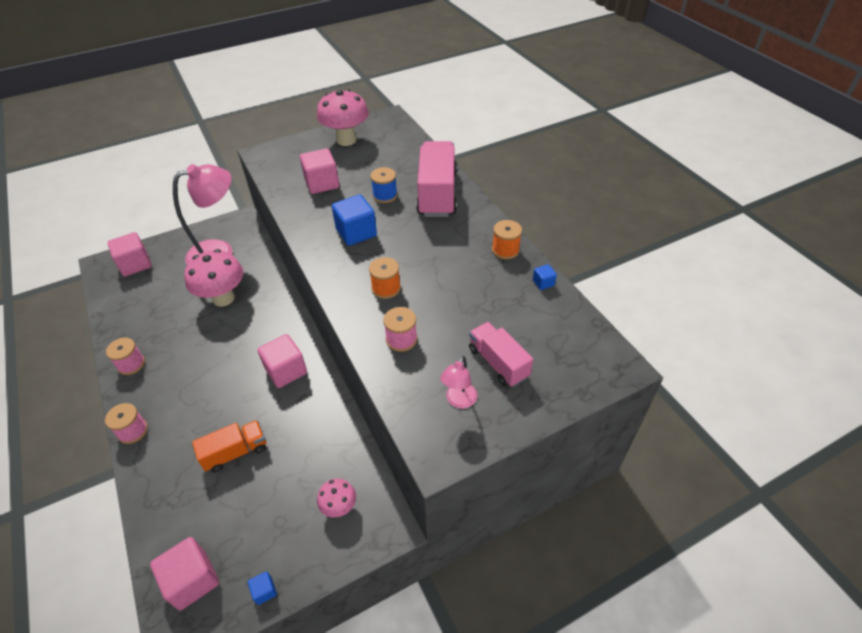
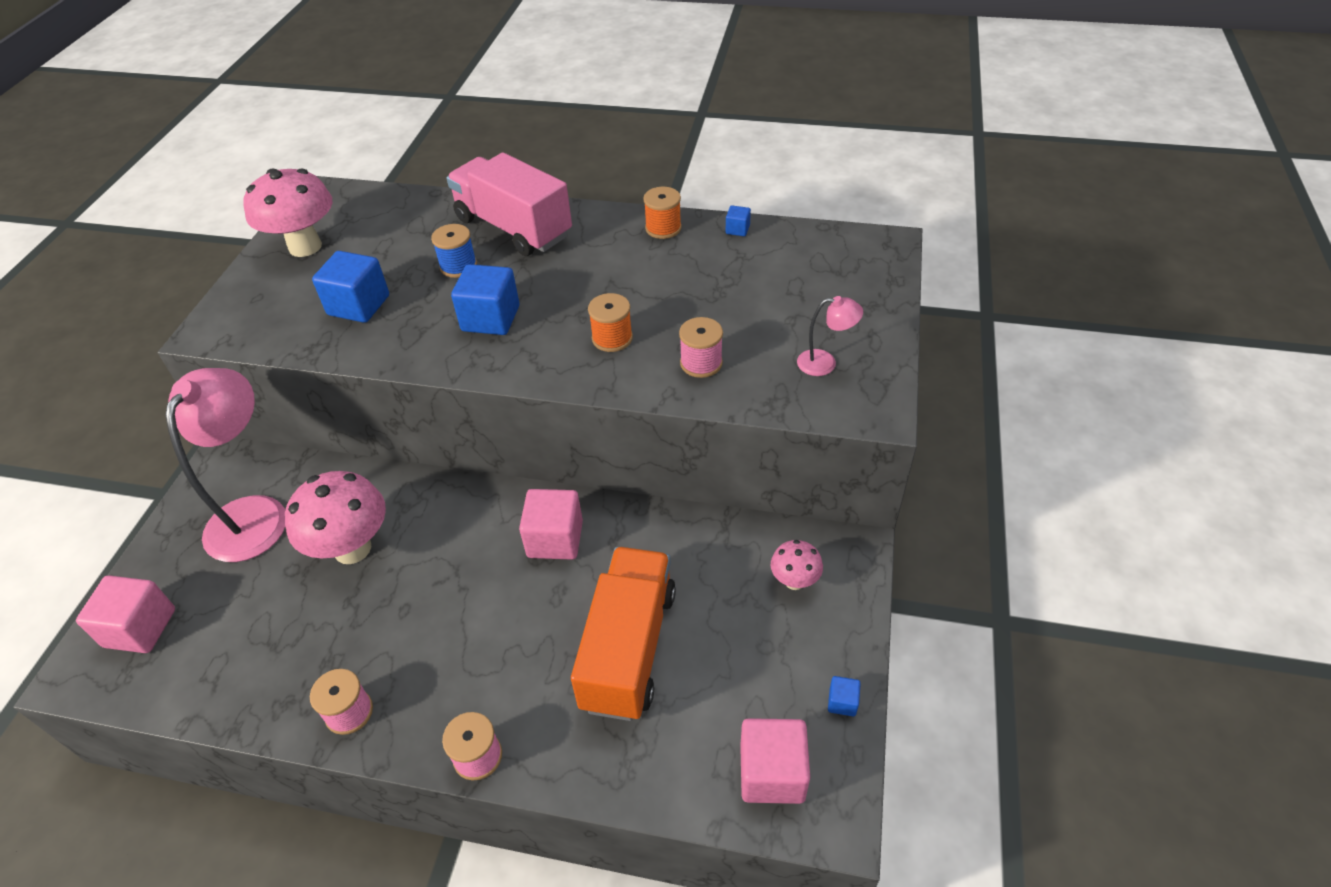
camera: 50 degrees left, 0 degrees up
orange truck [192,420,266,473] -> orange truck [571,547,676,721], size x1.71
pink cube [300,148,339,194] -> blue cube [312,251,389,323]
pink lamp [440,356,477,408] -> pink lamp turned 60 degrees counterclockwise [797,296,863,376]
pink truck [469,322,533,387] -> none

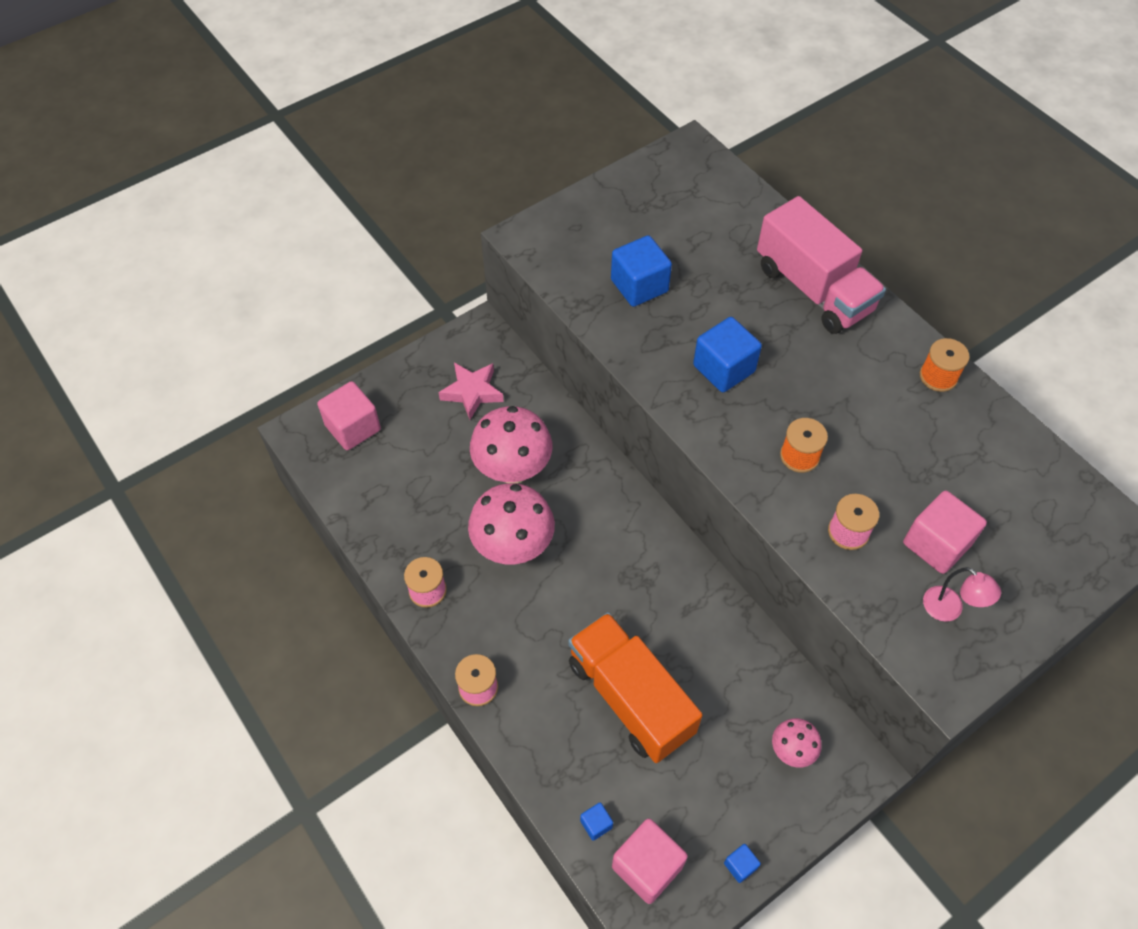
camera: 40 degrees right, 10 degrees up
pink lamp [166,368,285,562] -> pink star [438,362,504,420]
pink mushroom [243,168,332,257] -> pink mushroom moved to [468,483,555,565]
blue spool [431,224,477,278] -> none
pink truck [446,153,572,256] -> pink truck turned 150 degrees clockwise [757,196,886,334]
pink cube [519,489,583,560] -> pink cube moved to [903,491,987,574]
orange truck [571,547,676,721] -> orange truck turned 90 degrees counterclockwise [568,612,703,763]
blue cube [726,206,751,236] -> blue cube moved to [580,803,613,841]

